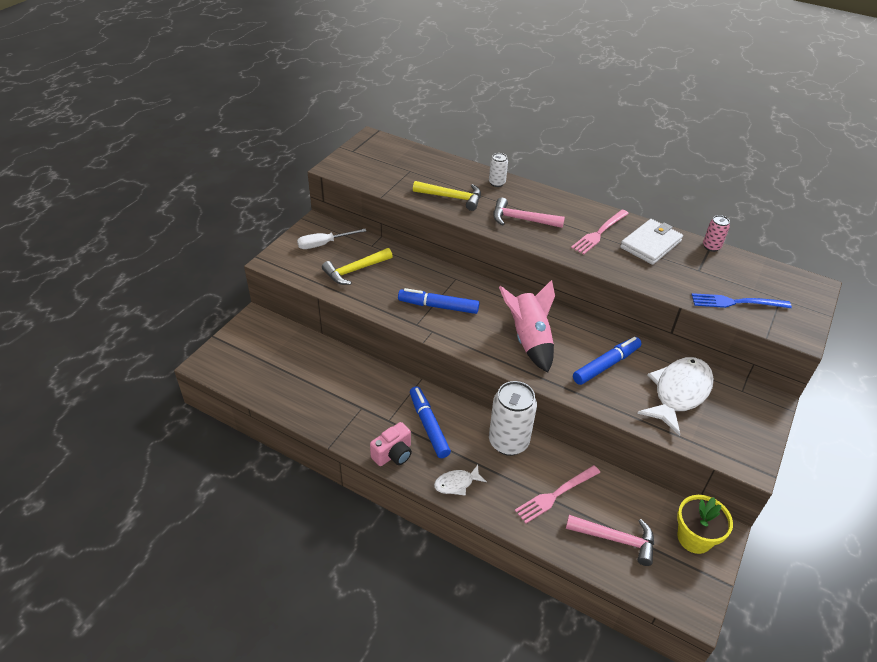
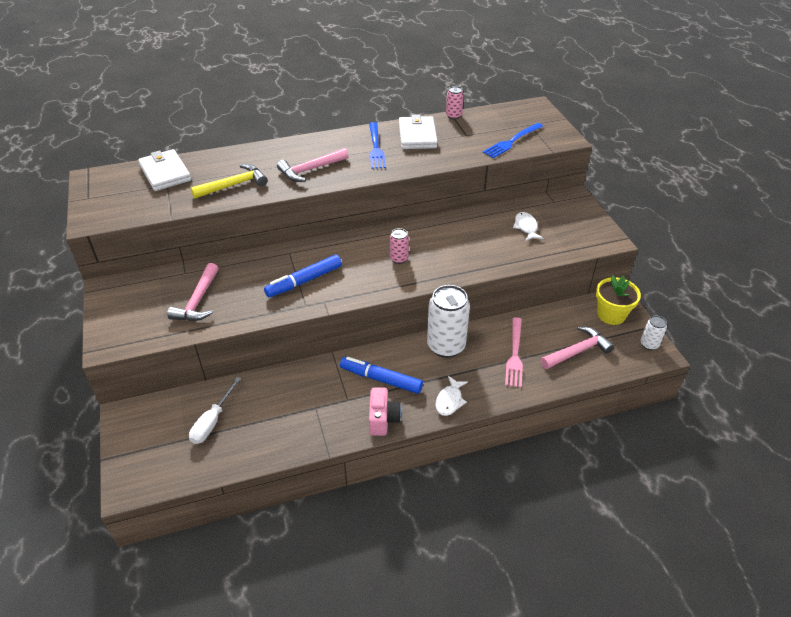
camera: 45 degrees left, 0 degrees up
white screwdriver [297,229,366,249] -> white screwdriver moved to [189,377,241,444]
yellow hammer [322,248,393,285] -> pink hammer [167,263,219,321]
white can [489,153,508,187] -> white can moved to [641,316,667,350]
pink rocket [499,280,555,373] -> pink can [390,228,409,264]
pink fork [571,210,629,254] -> blue fork [369,122,386,169]
blue marker [573,337,642,385] -> none
white fish [637,357,714,436] -> white fish [513,212,543,241], size x0.50
none -> white wallet [138,149,191,191]

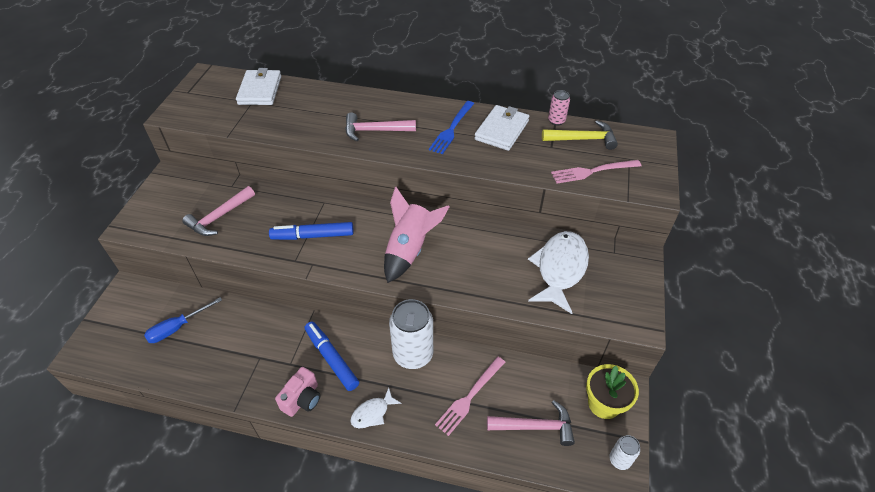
camera: 30 degrees right, 5 degrees up
white screwdriver [189,377,241,444] -> blue screwdriver [144,297,222,343]
yellow hammer [191,164,268,198] -> yellow hammer moved to [542,120,618,150]
pink can [390,228,409,264] -> pink rocket [384,187,450,283]
blue fork [483,123,543,158] -> pink fork [551,160,641,183]
white fish [513,212,543,241] -> white fish [528,231,589,314], size x2.02

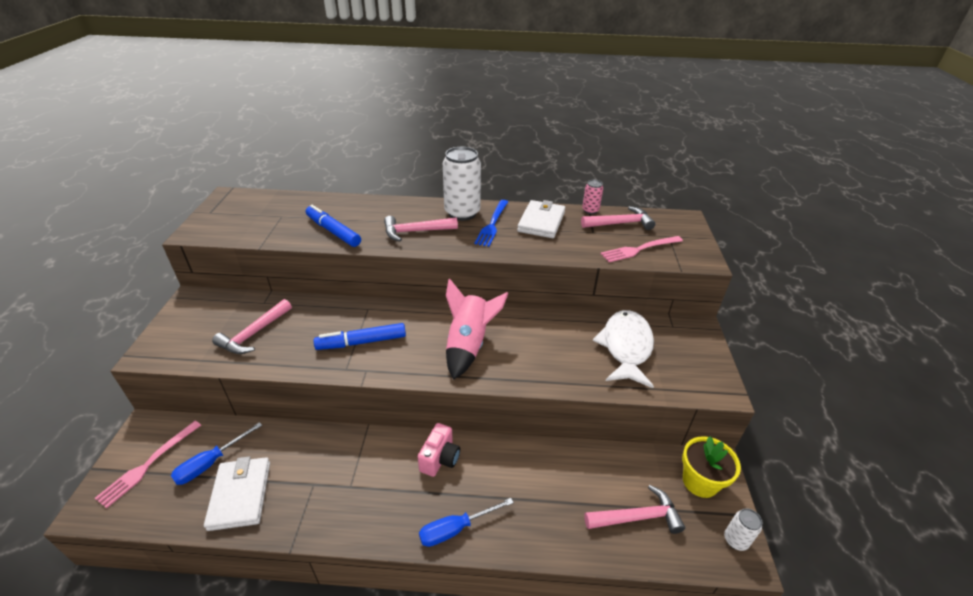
camera: 10 degrees left, 10 degrees down
white wallet [236,68,281,105] -> white wallet moved to [204,456,270,531]
pink camera [275,367,321,417] -> pink camera moved to [418,423,460,477]
blue marker [305,321,359,391] -> blue marker moved to [306,205,361,247]
white fish [350,388,402,428] -> blue screwdriver [419,498,514,547]
white can [389,299,433,369] -> white can moved to [443,147,481,221]
pink fork [435,357,505,436] -> pink fork moved to [95,421,201,508]
yellow hammer [542,120,618,150] -> pink hammer [581,206,656,230]

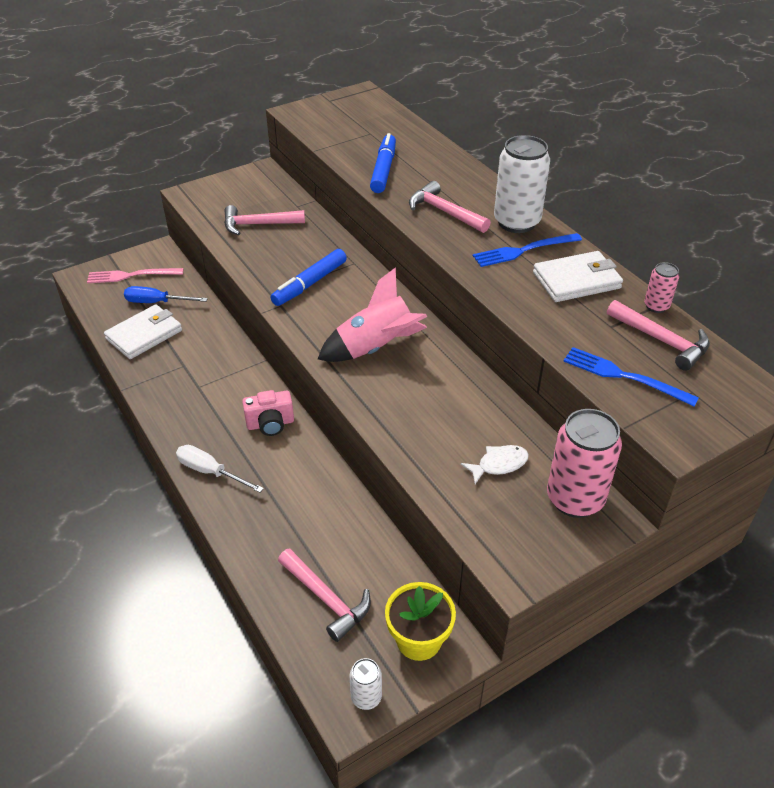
camera: 55 degrees right, 5 degrees up
blue marker [314,323,406,350] -> blue marker turned 90 degrees counterclockwise [271,249,347,306]
blue screwdriver [419,498,514,547] -> white screwdriver [176,445,264,493]
white fish [593,310,654,388] -> white fish [461,445,529,484], size x0.50
pink fork [600,236,683,262] -> blue fork [563,347,699,406]
none -> pink can [547,409,622,518]

